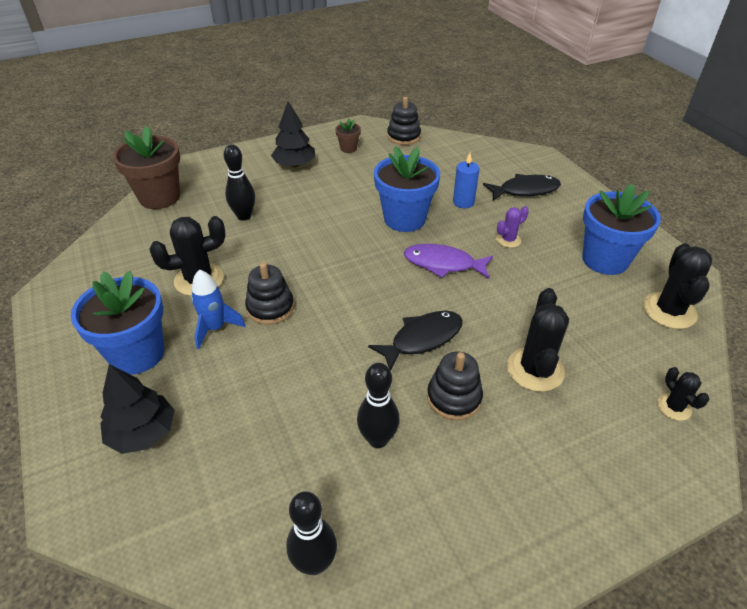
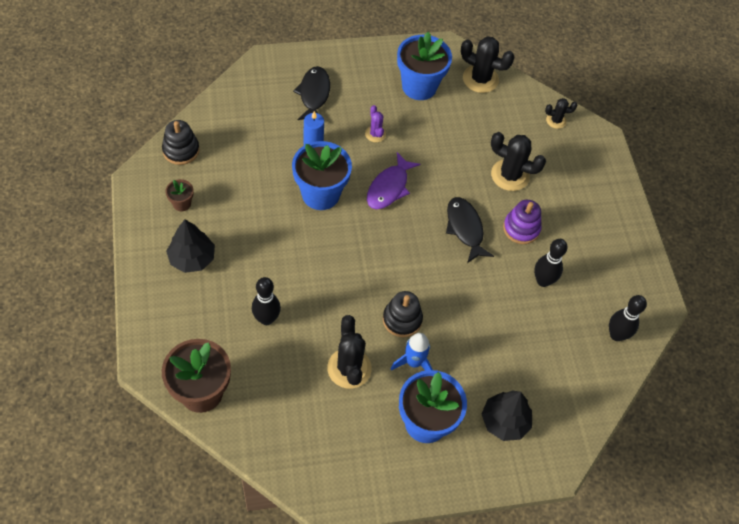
camera: 80 degrees left, 15 degrees up
black stacking toy [427,352,483,420] -> purple stacking toy [503,200,542,244]

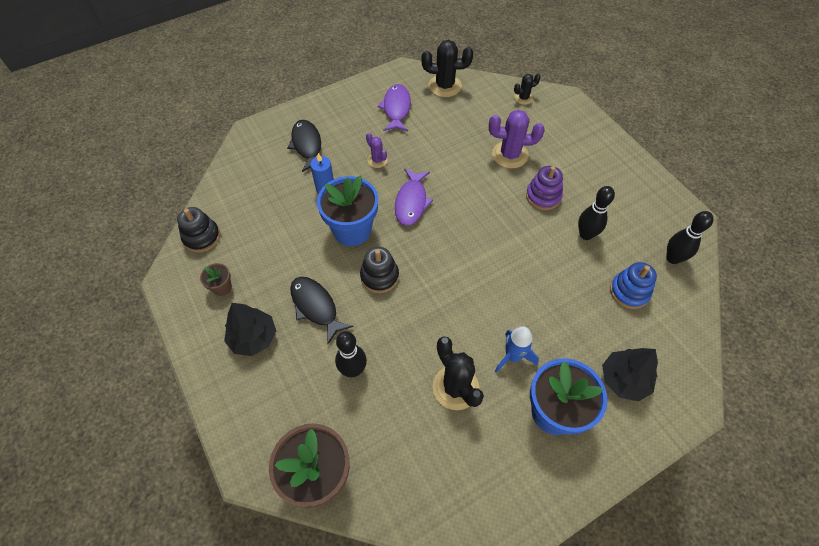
camera: 15 degrees left, 0 degrees up
black stacking toy [383,291,423,337] -> black stacking toy moved to [360,247,399,293]
blue flower pot [397,32,452,100] -> purple fish [377,84,411,131]
black fish [446,197,494,263] -> black fish moved to [290,277,353,344]
black cactus [491,132,546,191] -> purple cactus [489,110,545,168]
none -> blue stacking toy [610,262,657,309]

